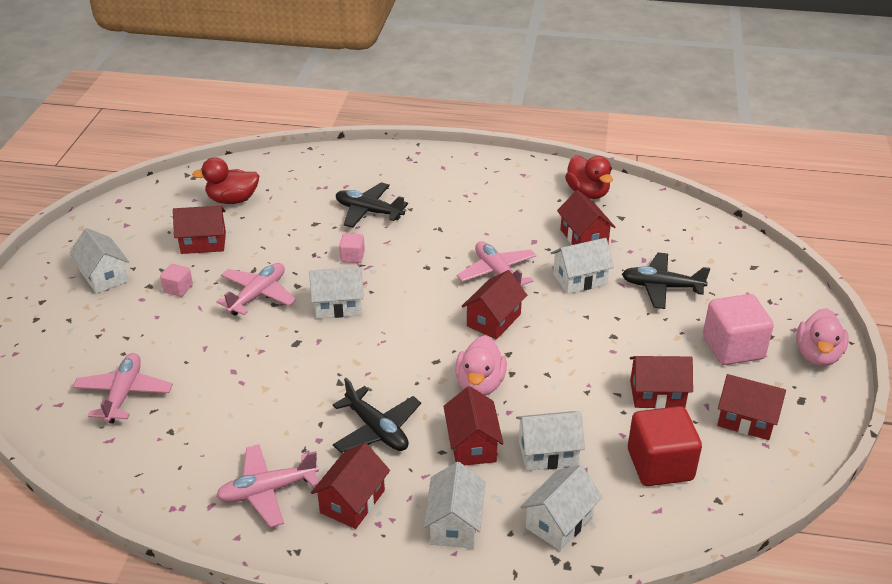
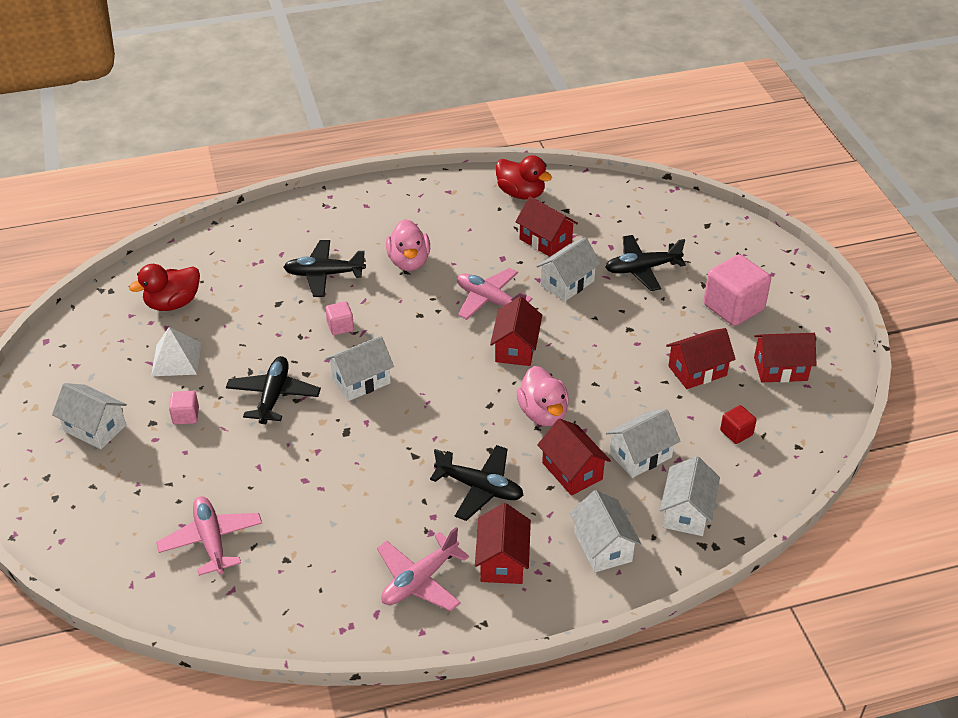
camera: 25 degrees left, 5 degrees up
red house [173,206,226,254] -> white pyramid [151,327,201,376]
pink plane [216,263,296,316] -> black plane [226,356,321,424]
red cube [628,406,702,486] -> red cube [720,405,757,444], size x0.49
pink duck [796,308,849,366] -> pink duck moved to [386,219,430,271]

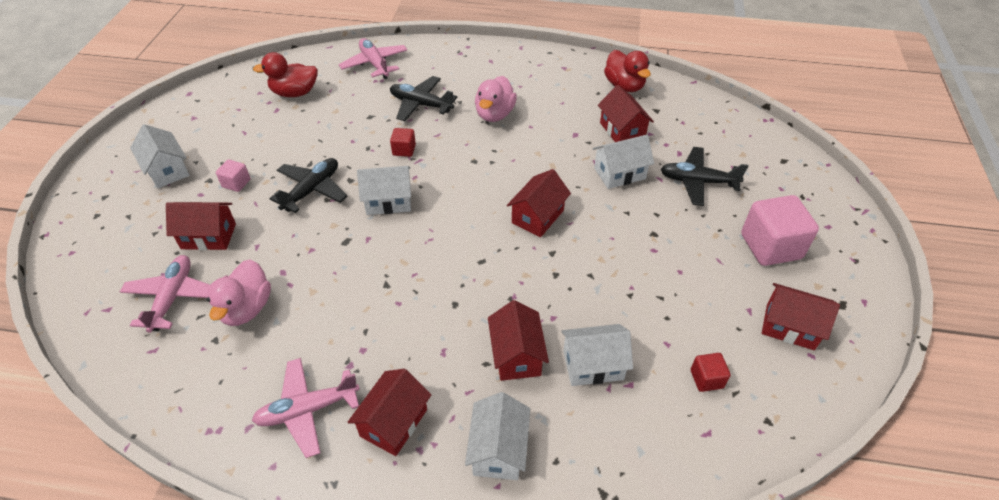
camera: 25 degrees right, 5 degrees up
white pyramid [151,327,201,376] -> none
pink cube [325,302,354,335] -> red cube [390,128,416,157]
black plane [430,445,523,521] -> none
pink plane [457,268,533,320] -> pink plane moved to [339,38,408,79]
pink duck [516,366,569,426] -> pink duck moved to [207,259,271,326]
white house [660,456,720,536] -> none
red house [666,328,736,389] -> red house moved to [166,202,236,250]

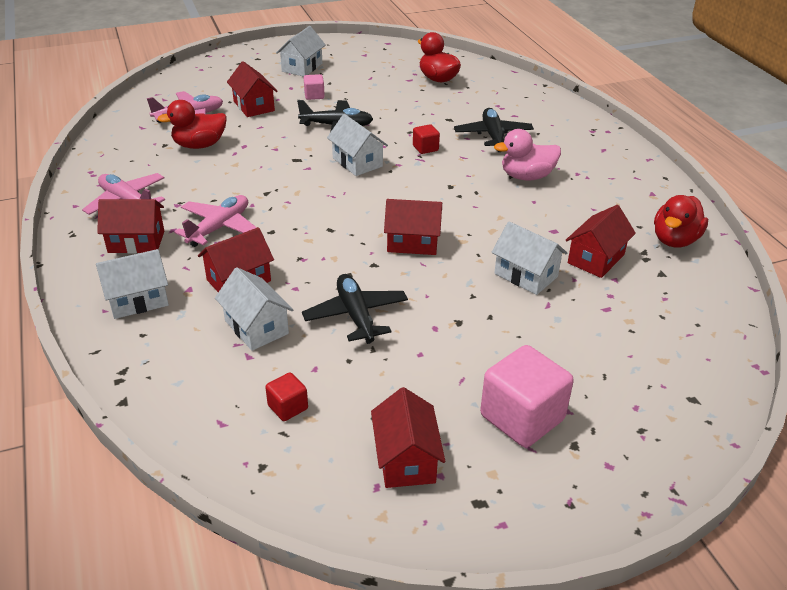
camera: 60 degrees right, 10 degrees down
pink duck [207,259,271,326] -> red duck [157,100,227,149]
pink plane [339,38,408,79] -> pink plane moved to [174,195,257,247]
black plane [661,147,748,206] -> black plane moved to [302,274,408,344]

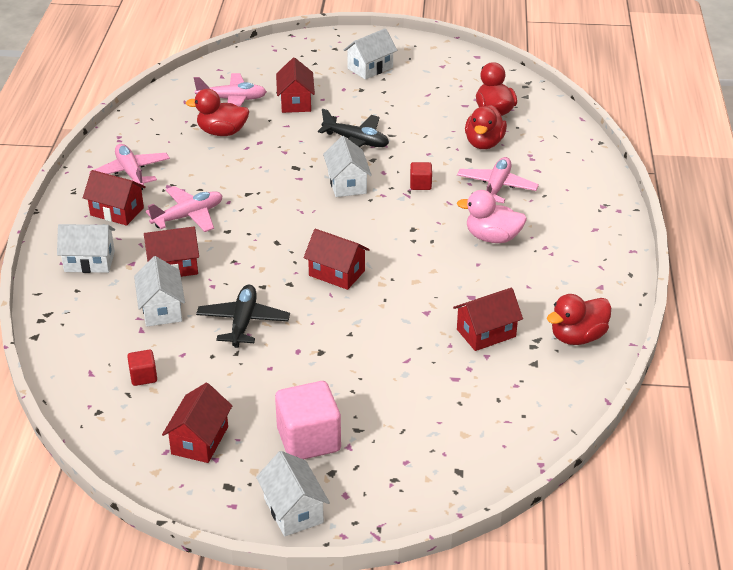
camera: 25 degrees right, 0 degrees up
pink cube [304,74,325,100] -> none
black plane [454,108,534,152] -> pink plane [457,157,539,203]
white house [491,221,567,295] -> white house moved to [256,451,330,537]
none -> red duck [465,105,507,149]

